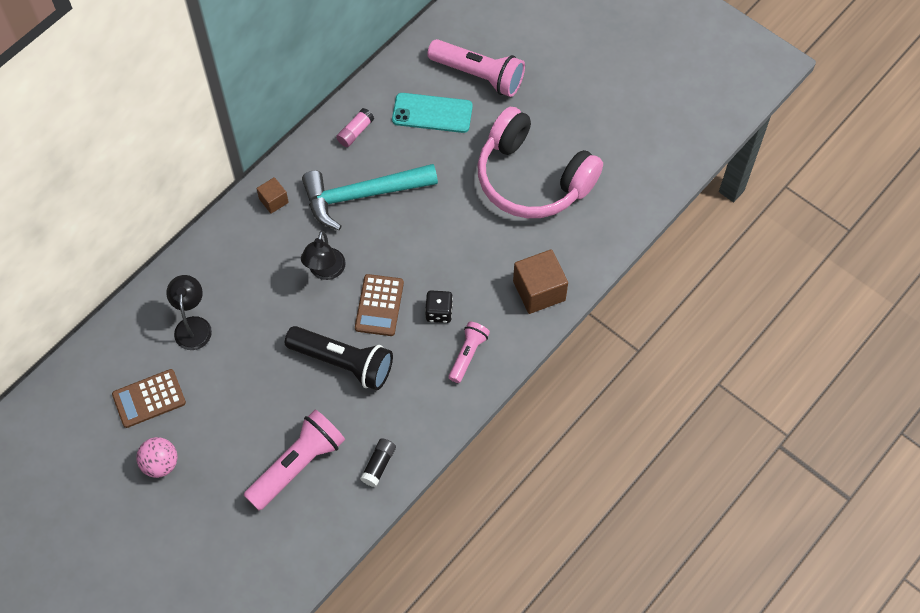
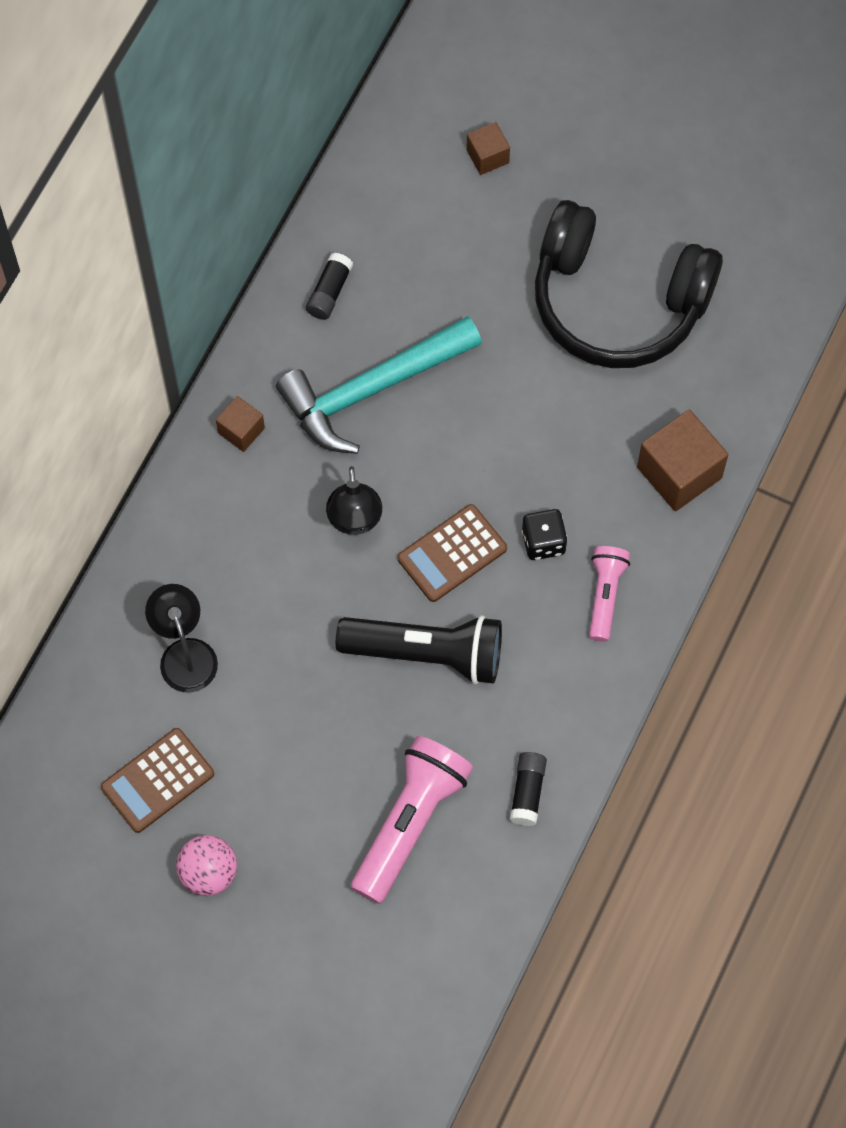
camera: 15 degrees left, 5 degrees up
pink glue stick [336,108,374,147] -> black glue stick [306,253,353,320]
brown calculator [355,274,404,336] -> brown calculator turned 60 degrees clockwise [398,504,507,602]
turquoise phone [392,93,473,133] -> none
pink flashlight [427,39,525,97] -> brown cube [466,122,510,175]
pink headphones [477,107,603,218] -> black headphones [535,200,723,368]

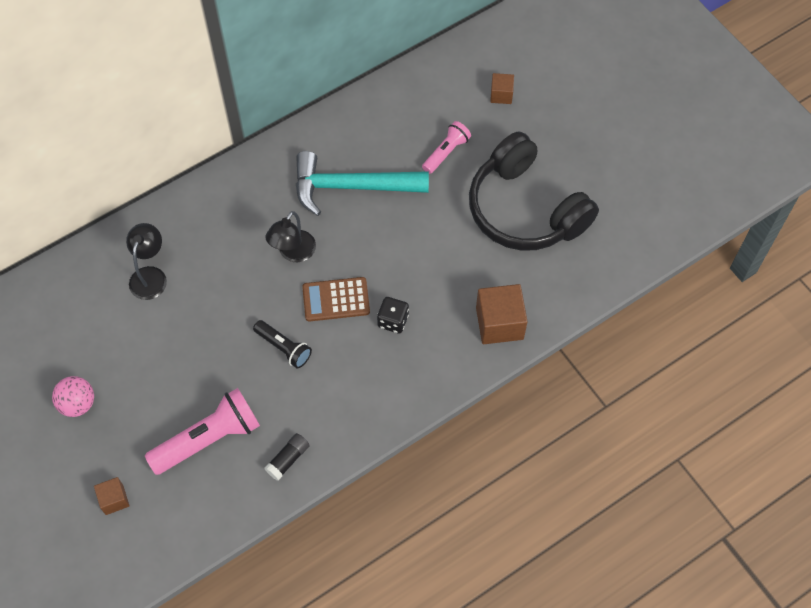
camera: 30 degrees right, 5 degrees down
brown calculator [101,728,214,833] -> none
brown cube [216,396,265,452] -> brown cube moved to [94,477,129,515]
black glue stick [306,253,353,320] -> none
black flashlight [336,615,502,684] -> black flashlight [253,320,312,368], size x0.58
pink flashlight [589,546,630,642] -> pink flashlight moved to [422,121,471,174]

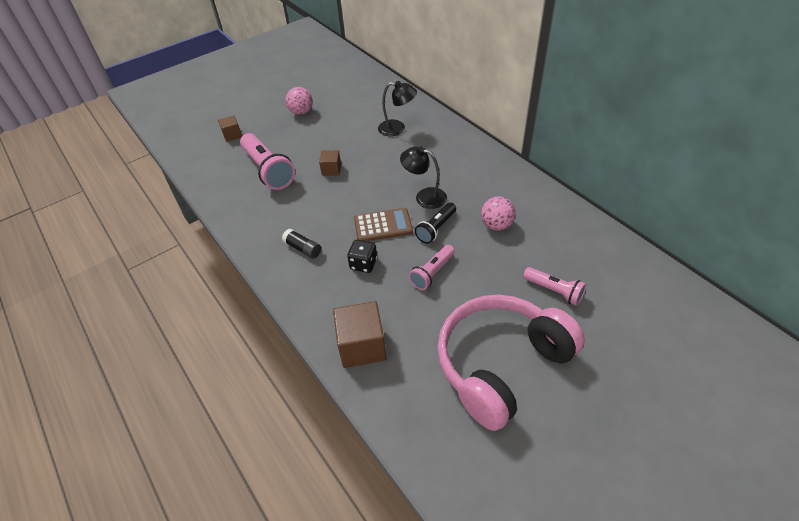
camera: 90 degrees right, 15 degrees down
black flashlight [253,320,312,368] -> black flashlight moved to [415,203,456,244]
black glue stick [265,433,310,481] -> black glue stick moved to [282,229,321,259]
turquoise hammer [296,151,429,216] -> pink ball [481,196,516,231]
brown calculator [302,277,370,322] -> brown calculator turned 90 degrees clockwise [354,208,413,241]
black headphones [469,131,599,251] -> pink headphones [437,295,585,431]
brown cube [490,73,514,104] -> brown cube moved to [319,150,341,176]
none -> pink flashlight [409,245,455,290]

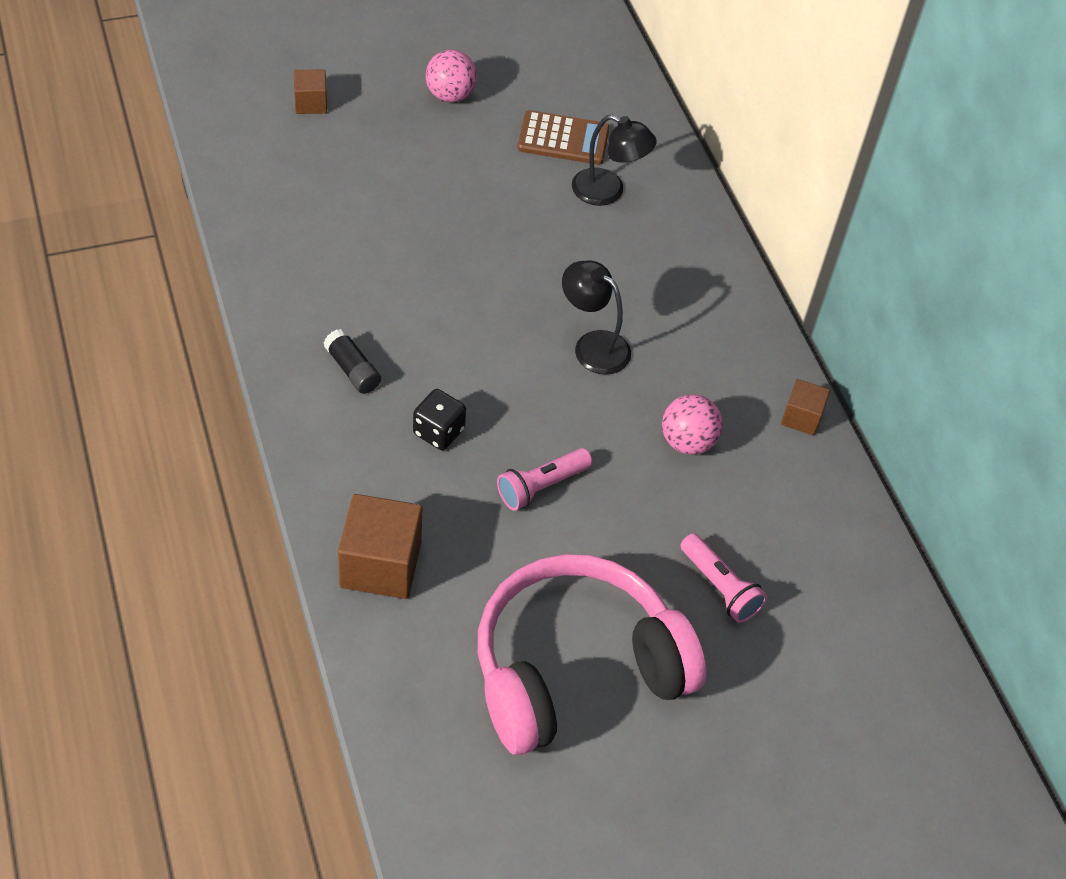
camera: 10 degrees right, 5 degrees up
pink flashlight [240,133,295,190] -> none
brown cube [319,150,341,176] -> brown cube moved to [781,379,830,435]
brown calculator [354,208,413,241] -> brown calculator moved to [517,110,610,165]
black flashlight [415,203,456,244] -> none

